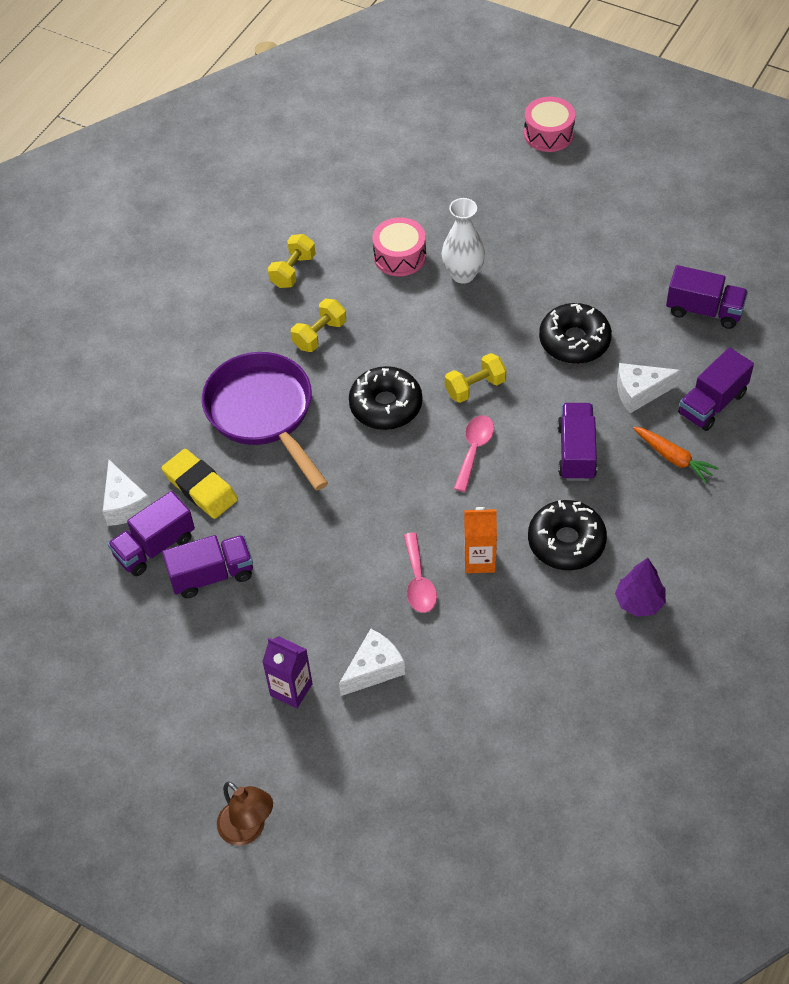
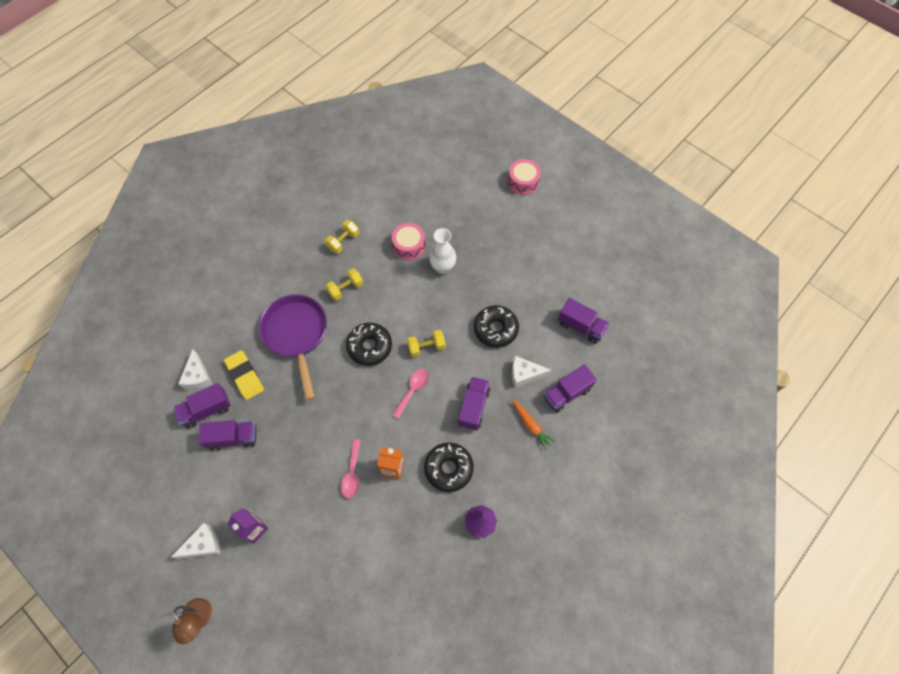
camera: 10 degrees right, 10 degrees up
white cheese [339,629,405,696] -> white cheese moved to [171,523,220,559]

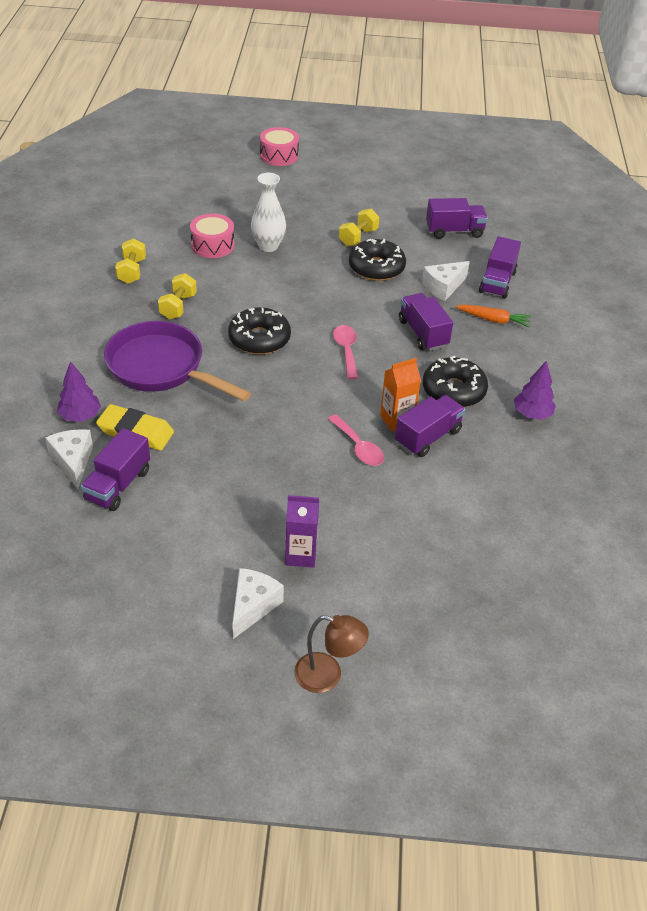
camera: 40 degrees left, 20 degrees down
white cheese [178,349,213,390] -> white cheese turned 150 degrees counterclockwise [45,429,93,489]
purple truck [198,420,256,451] -> purple truck moved to [395,395,465,457]
yellow dumbbell [407,330,446,357] -> yellow dumbbell moved to [339,209,379,246]
none -> purple tree [57,361,101,422]

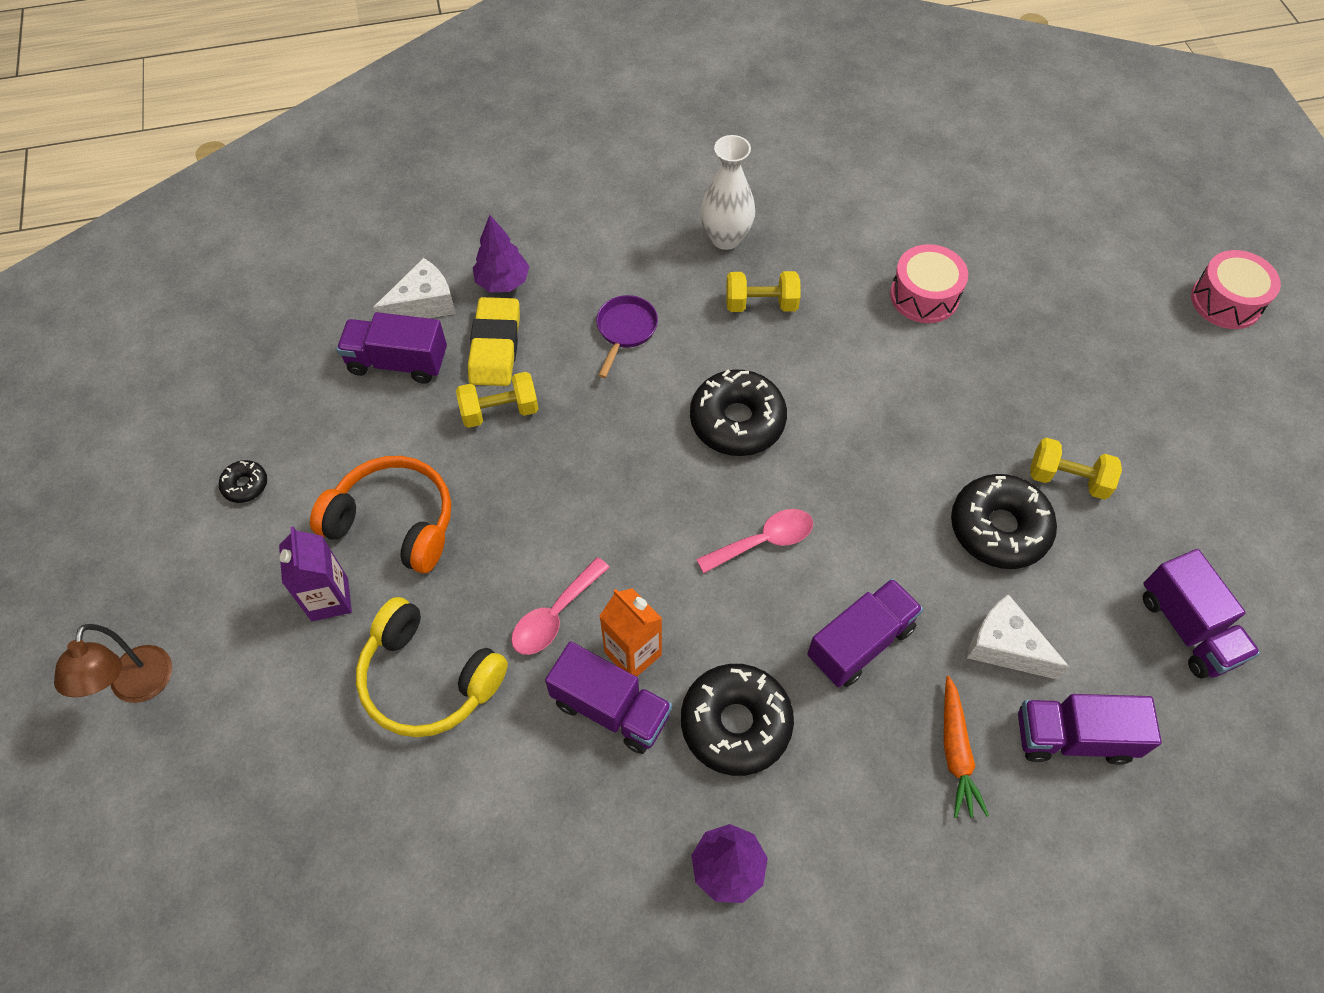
camera: 75 degrees right, 15 degrees up
purple pan [104,321,251,401] -> purple pan [596,295,658,378], size x0.45
yellow dumbbell [115,238,146,284] -> yellow dumbbell moved to [456,372,538,428]
white cheese [232,568,284,639] -> none
white vase [251,173,286,252] -> white vase moved to [700,135,756,250]
none -> black donut [219,460,267,503]
none -> orange headphones [310,456,451,573]
none -> yellow headphones [356,597,508,737]

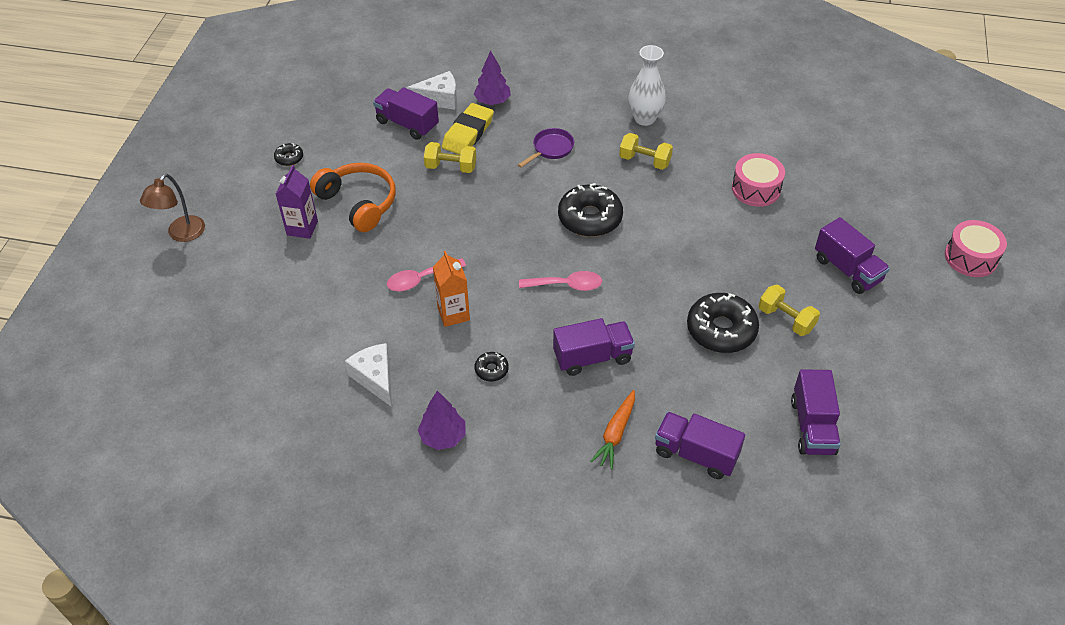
camera: 25 degrees right, 10 degrees down
yellow headphones [356,597,508,737] -> none
purple truck [545,641,672,754] -> purple truck moved to [815,217,890,294]
black donut [681,664,794,776] -> black donut [474,352,509,381], size x0.47
white cheese [967,594,1070,680] -> white cheese moved to [345,343,392,407]

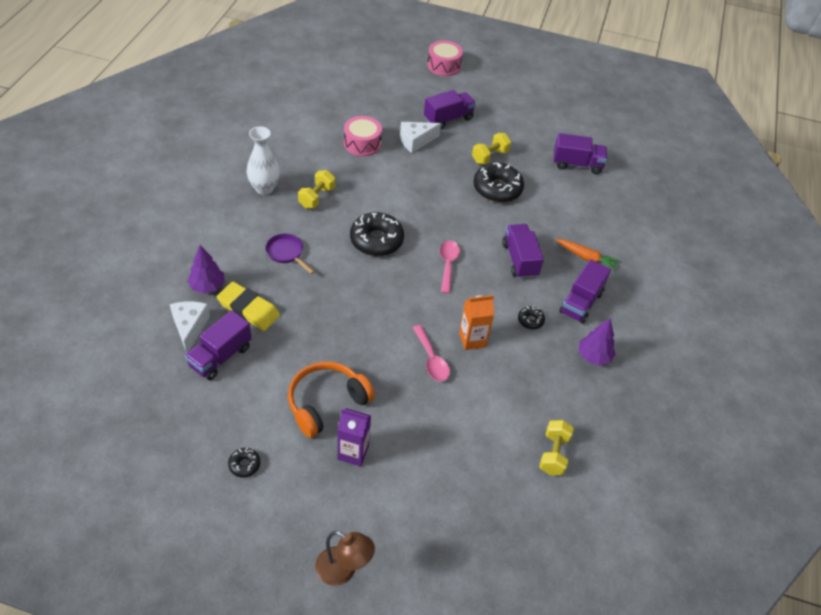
camera: 90 degrees left, 0 degrees up
white cheese [345,343,392,407] -> white cheese moved to [400,122,441,153]
yellow dumbbell [424,142,476,173] -> yellow dumbbell moved to [539,420,574,475]
purple truck [655,412,745,479] -> purple truck moved to [559,259,611,324]

